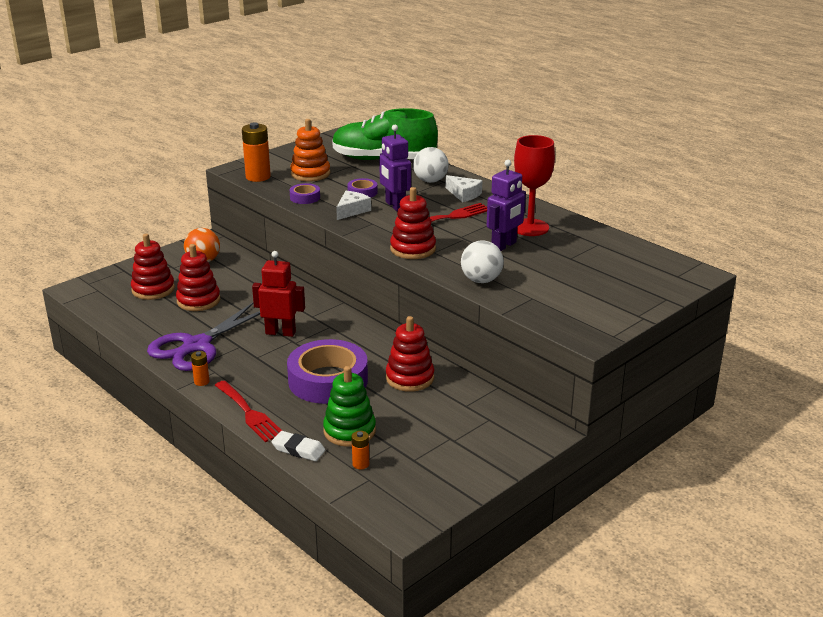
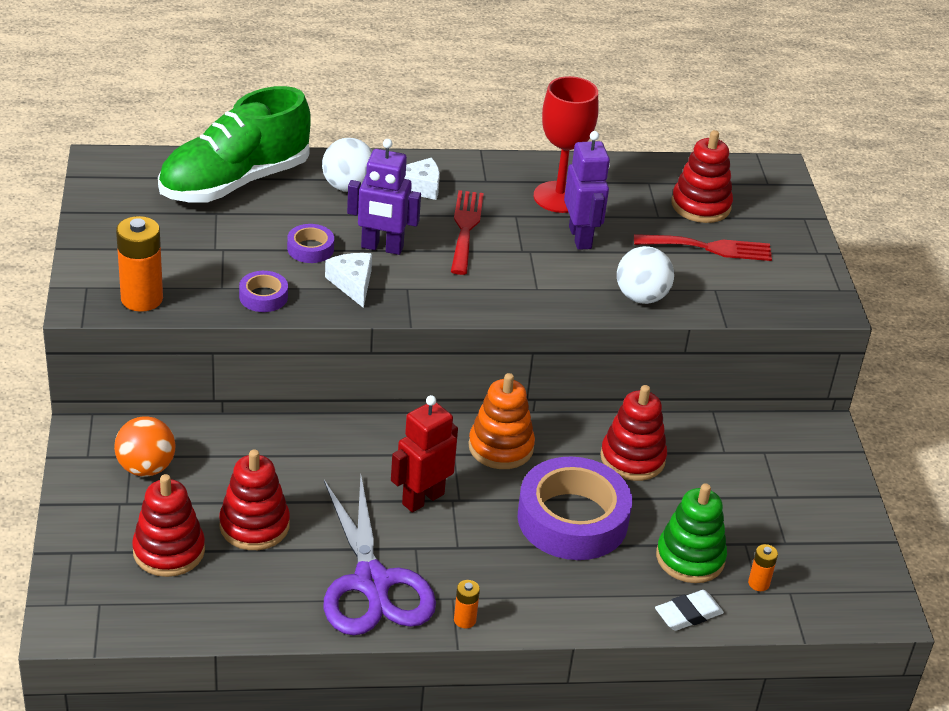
camera: 55 degrees left, 10 degrees up
red fork [215,380,282,442] -> red fork moved to [634,234,772,261]
orange stacking toy [290,119,330,181] -> orange stacking toy moved to [468,373,535,469]
red stacking toy [390,187,436,259] -> red stacking toy moved to [671,130,733,223]

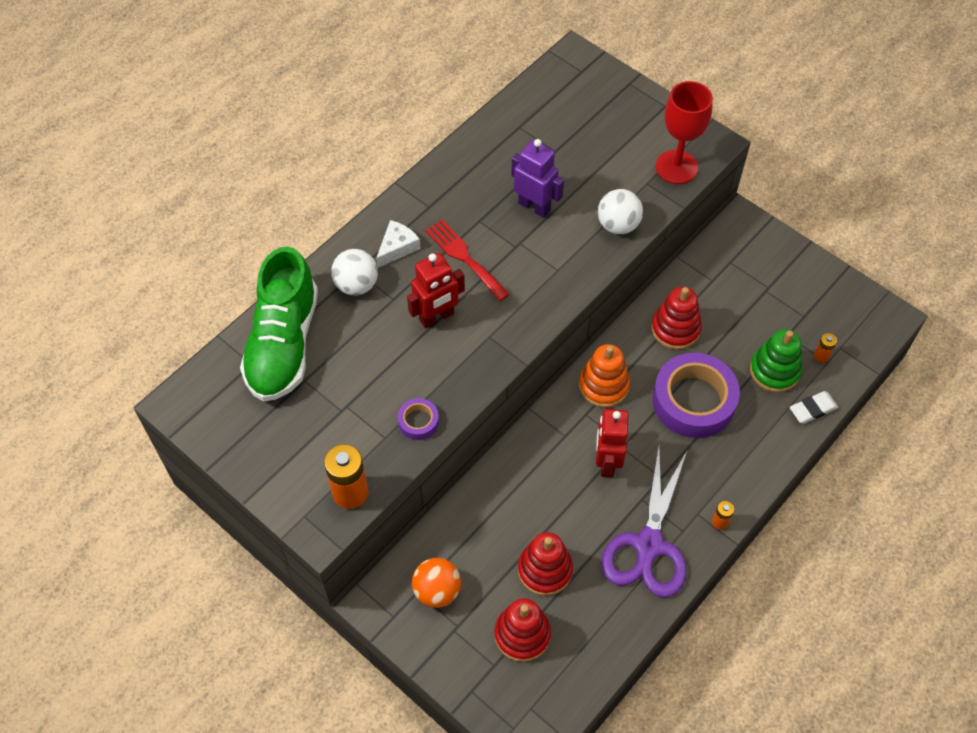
camera: 40 degrees left, 20 degrees up
purple tape [287,224,334,263] -> none
purple scissors [324,475,436,636] -> purple scissors turned 75 degrees clockwise [601,446,687,598]
white cheese [325,253,372,308] -> none
purple robot [347,139,421,255] -> red robot [407,253,465,328]
red goblet [534,76,599,213] -> red goblet moved to [656,81,713,184]
red fork [634,234,772,261] -> none
white eraser [655,590,724,631] -> white eraser turned 45 degrees clockwise [789,391,838,424]
red stacking toy [671,130,733,223] -> none

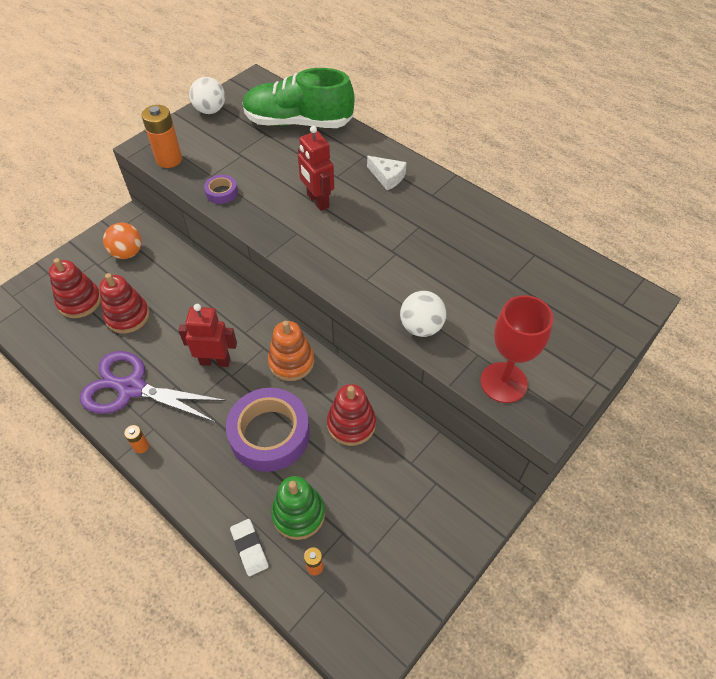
camera: 90 degrees right, 5 degrees down
white ball [331,249,378,295] -> white ball moved to [189,77,225,114]
red fork [425,219,510,301] -> none
purple robot [511,139,564,218] -> none

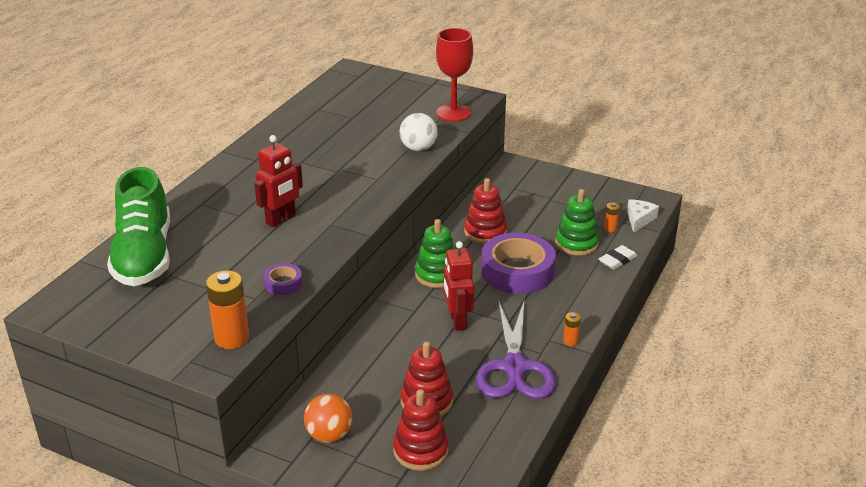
camera: 105 degrees left, 20 degrees down
white ball [189,77,225,114] -> none
orange stacking toy [268,321,314,381] -> green stacking toy [415,219,455,288]
white cheese [367,156,407,190] -> white cheese moved to [627,199,659,233]

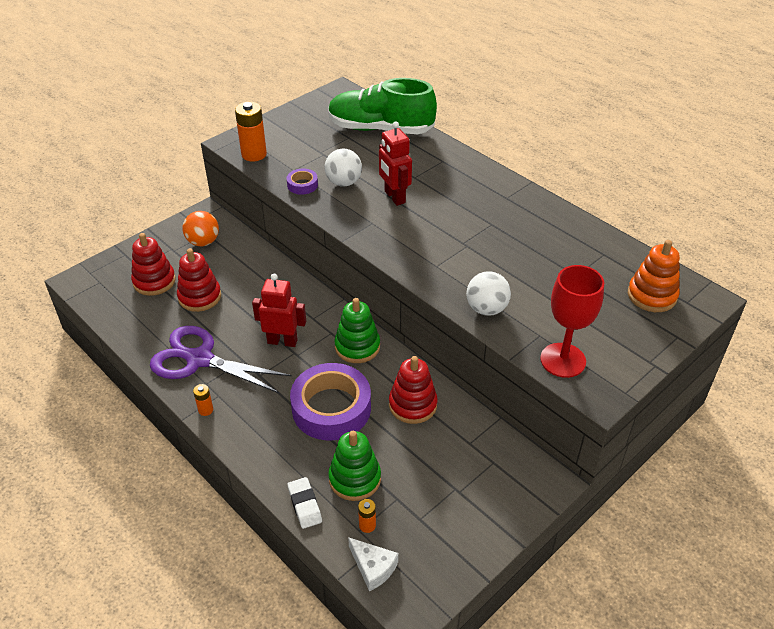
camera: 110 degrees right, 10 degrees up
none -> white ball [325,149,362,187]
none -> orange stacking toy [628,240,680,312]

